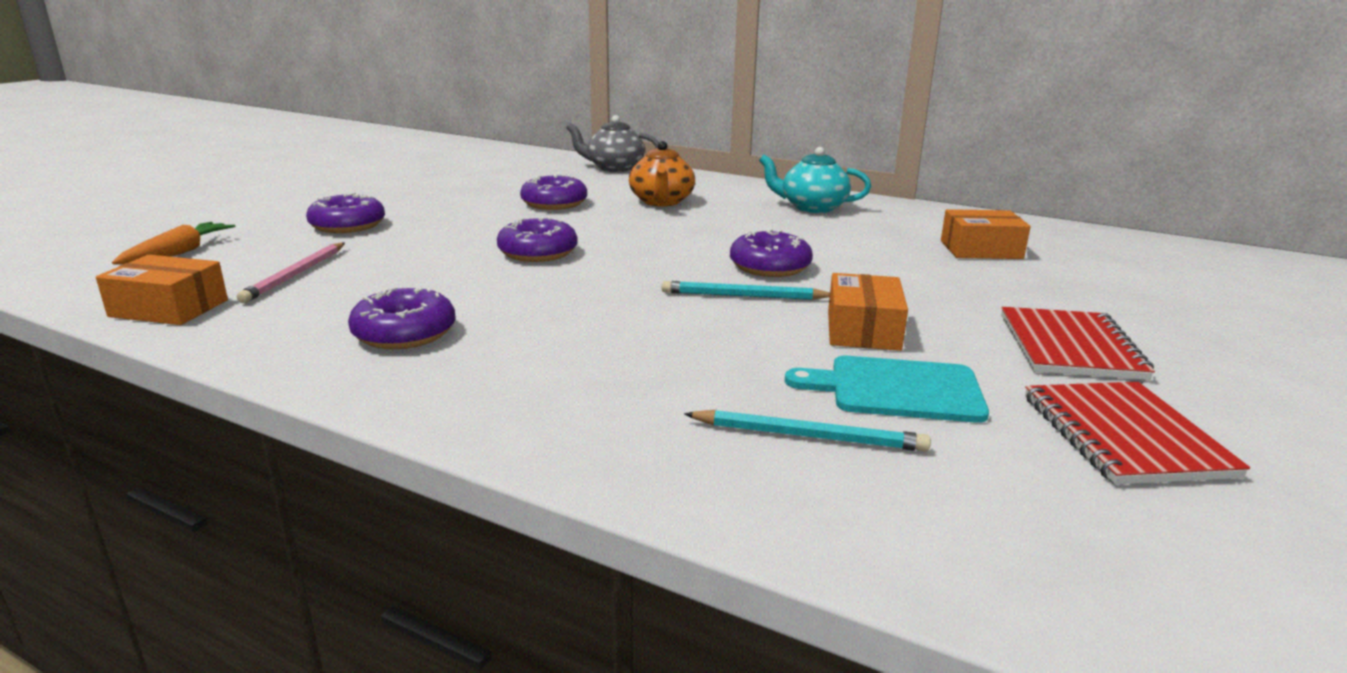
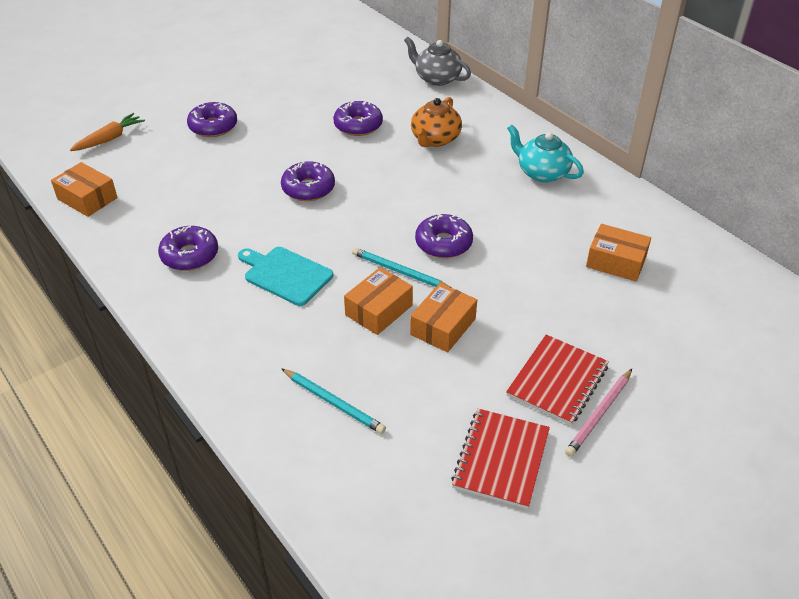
camera: 25 degrees right, 20 degrees up
pink pencil [237,242,345,303] -> pink pencil moved to [565,369,632,457]
turquoise cutting board [785,356,989,423] -> turquoise cutting board moved to [238,247,333,306]
none -> orange box [344,267,413,335]

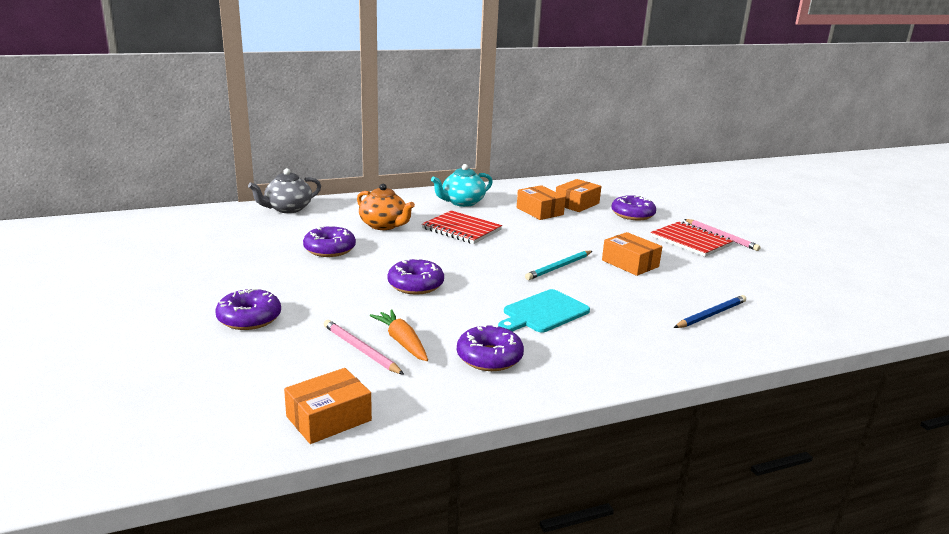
camera: 75 degrees left, 20 degrees down
orange carrot [70,113,145,151] -> orange carrot moved to [370,309,428,361]
turquoise pencil [281,368,386,434] -> blue pencil [674,295,746,328]
orange box [344,267,413,335] -> orange box moved to [517,185,566,220]
purple donut [415,214,473,258] -> purple donut moved to [612,195,656,220]
red notebook [451,408,550,509] -> red notebook moved to [422,211,502,244]
none -> pink pencil [324,320,404,375]

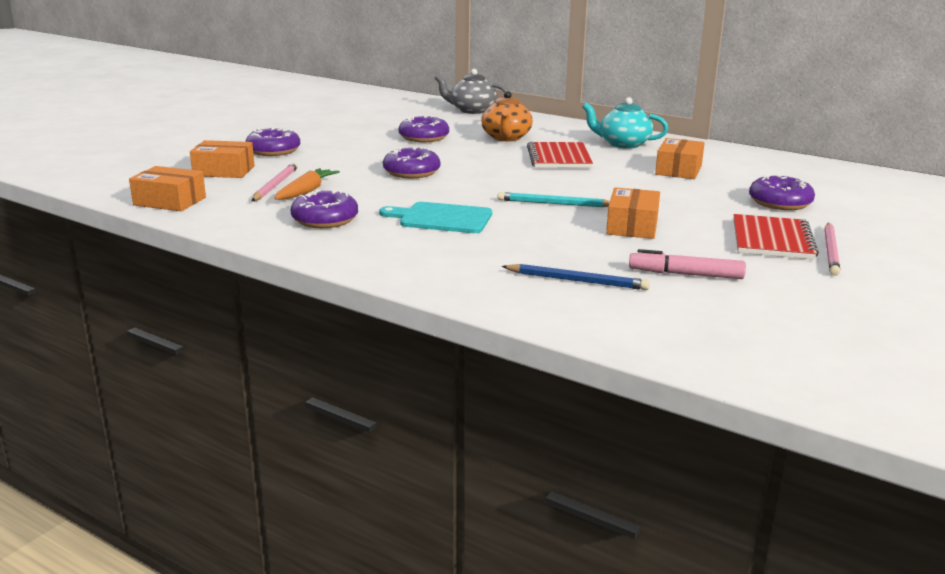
camera: 55 degrees right, 0 degrees up
orange box [556,179,601,212] -> orange box moved to [190,140,255,178]
none -> pink marker [629,249,746,279]

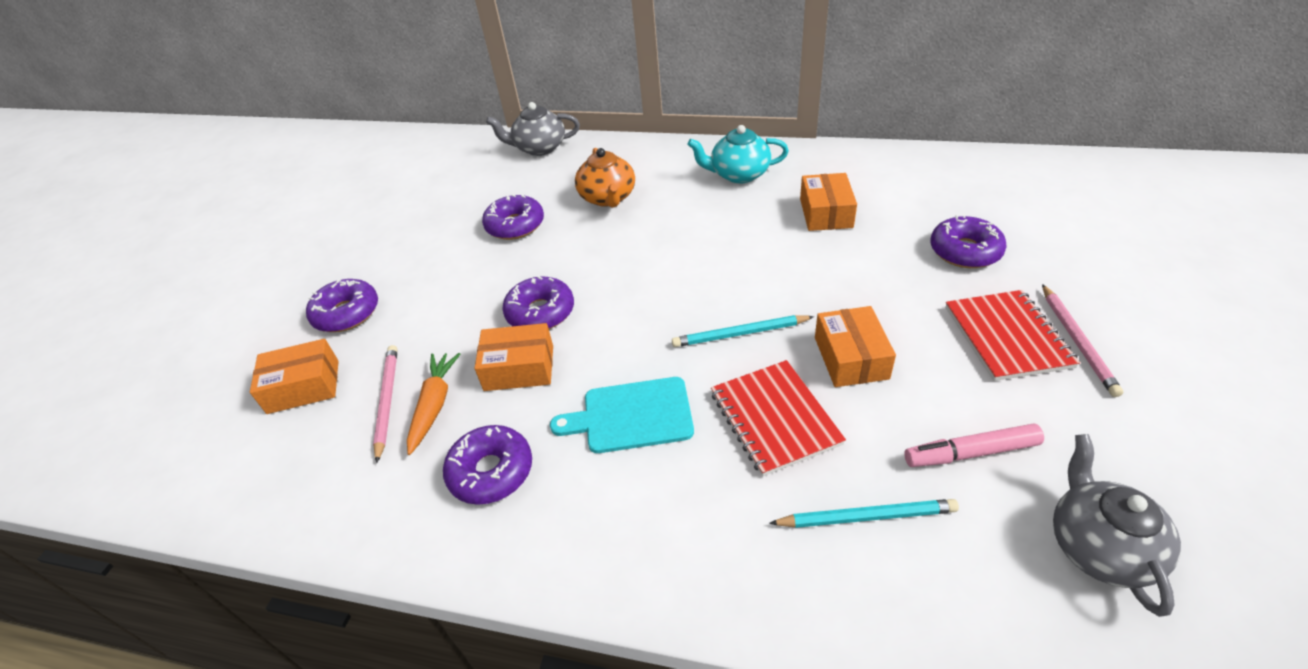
camera: 15 degrees left, 20 degrees up
orange box [129,166,206,211] -> orange box moved to [474,323,553,391]
blue pencil [501,264,650,290] -> turquoise pencil [769,499,959,528]
red notebook [527,141,593,168] -> red notebook moved to [711,360,846,476]
none -> grey teapot [1053,434,1181,617]

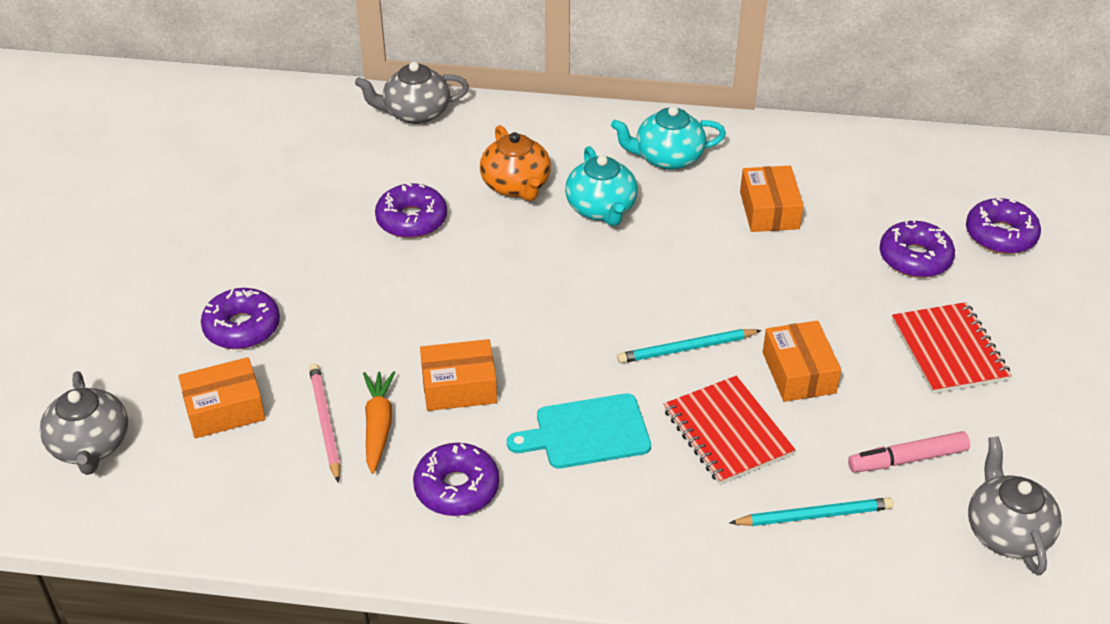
camera: 10 degrees left, 0 degrees up
purple donut [502,276,574,329] -> purple donut moved to [966,198,1041,254]
pink pencil [1042,284,1123,397] -> none
none -> grey teapot [40,371,128,475]
none -> turquoise teapot [565,146,638,226]

